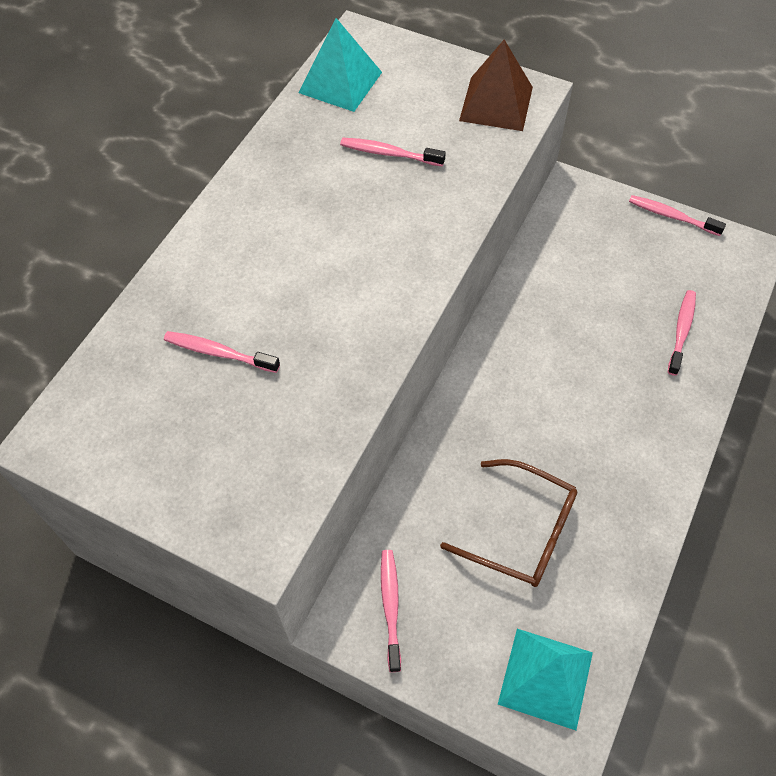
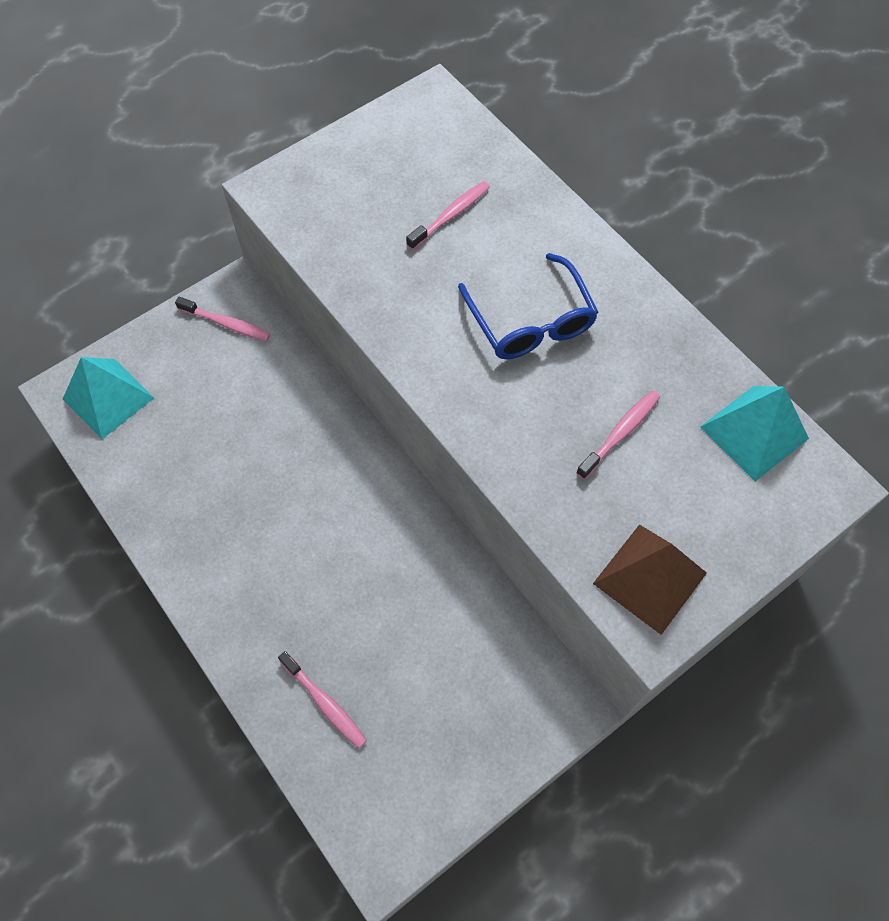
camera: 115 degrees right, 5 degrees up
brown glasses [440,459,577,587] -> none
pink toothbrush [629,195,726,236] -> none
none -> blue glasses [458,253,599,360]

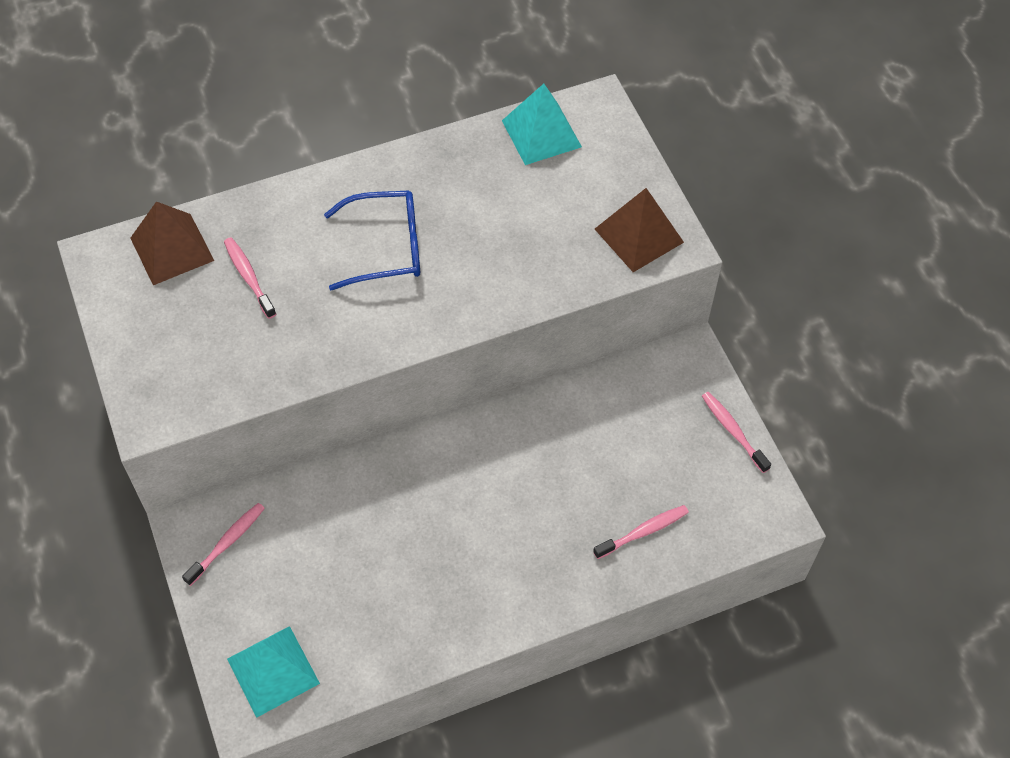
camera: 75 degrees left, 5 degrees down
pink toothbrush [576,390,660,479] -> pink toothbrush moved to [702,392,771,473]
none -> brown pyramid [131,201,214,285]

